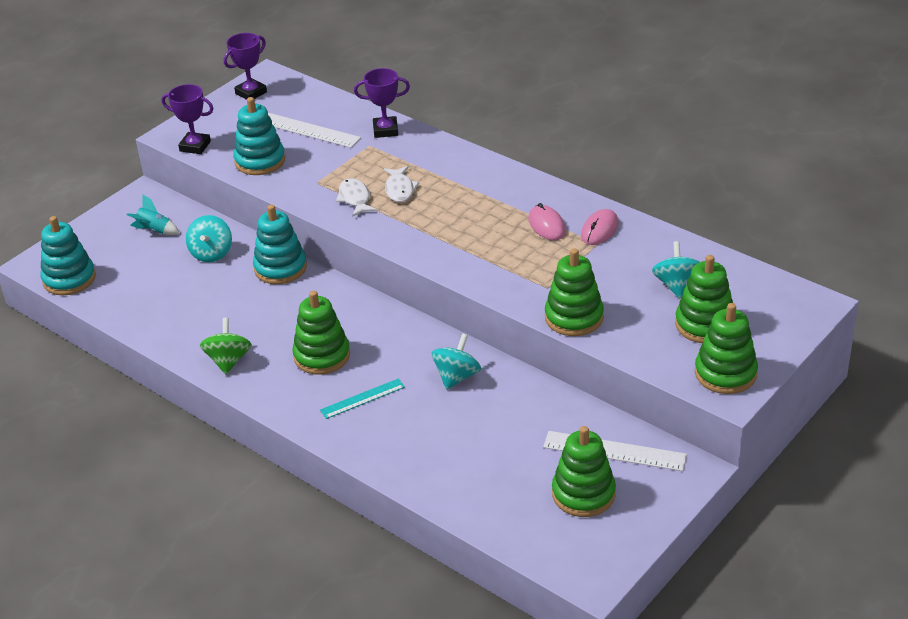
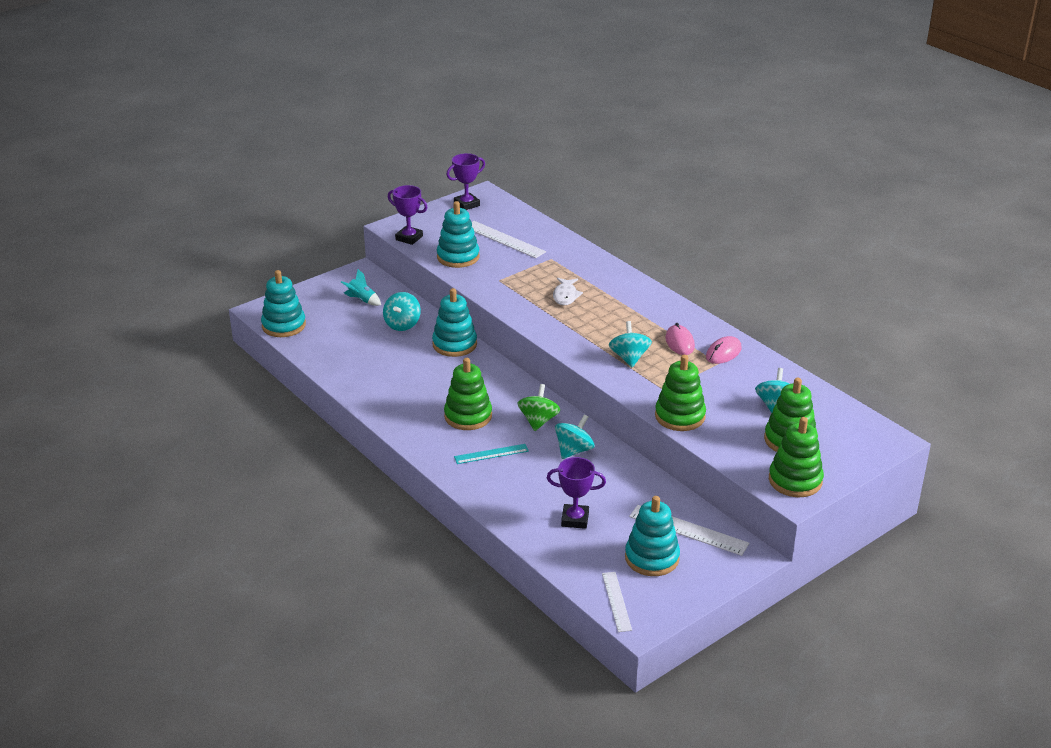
camera: 10 degrees right, 5 degrees down
green spinning top [200,318,252,374] -> green spinning top moved to [518,384,560,431]
white fish [336,178,377,217] -> none
purple trophy [354,68,410,138] -> purple trophy moved to [547,457,606,529]
green stacking toy [552,426,616,517] -> turquoise stacking toy [625,496,680,576]
none -> white ruler [602,572,632,632]
none -> turquoise spinning top [609,321,652,367]

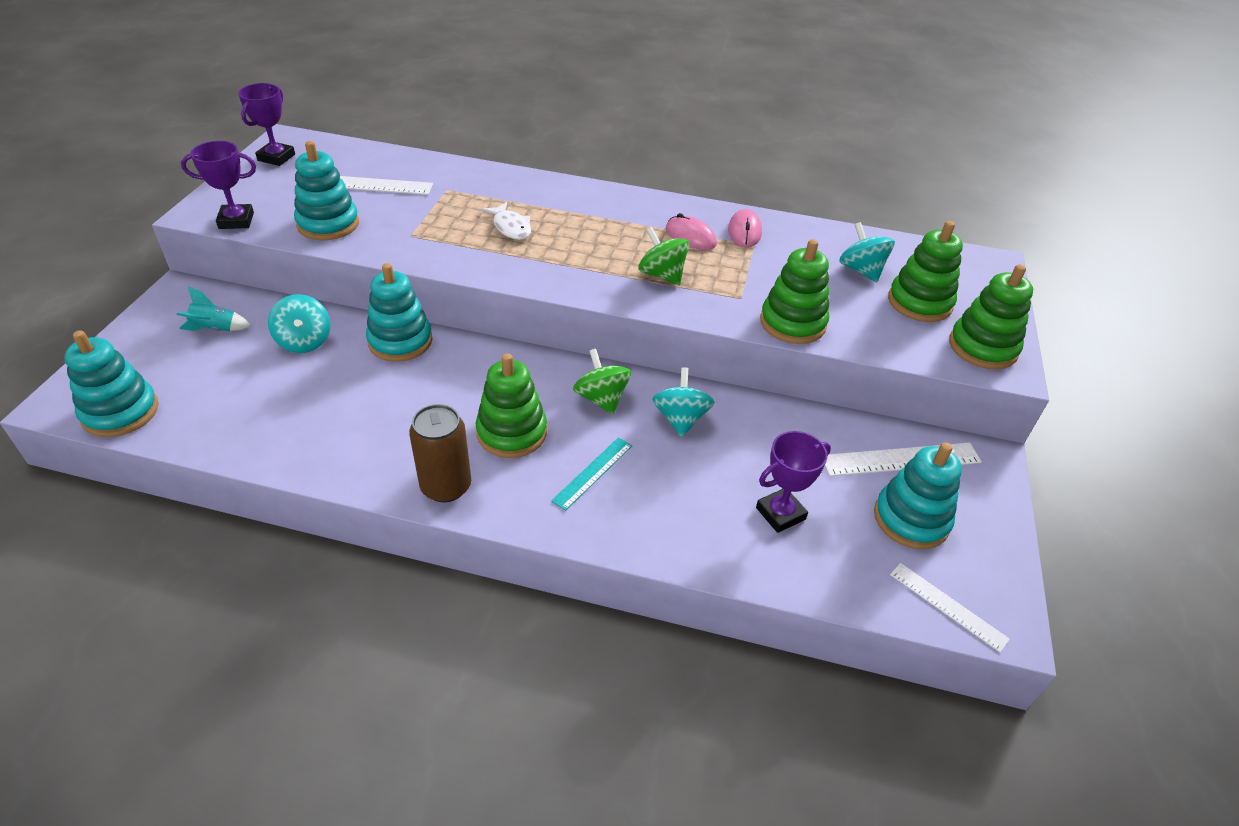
camera: 40 degrees left, 10 degrees up
turquoise spinning top [609,321,652,367] -> green spinning top [638,227,689,285]
none -> brown can [409,404,471,502]

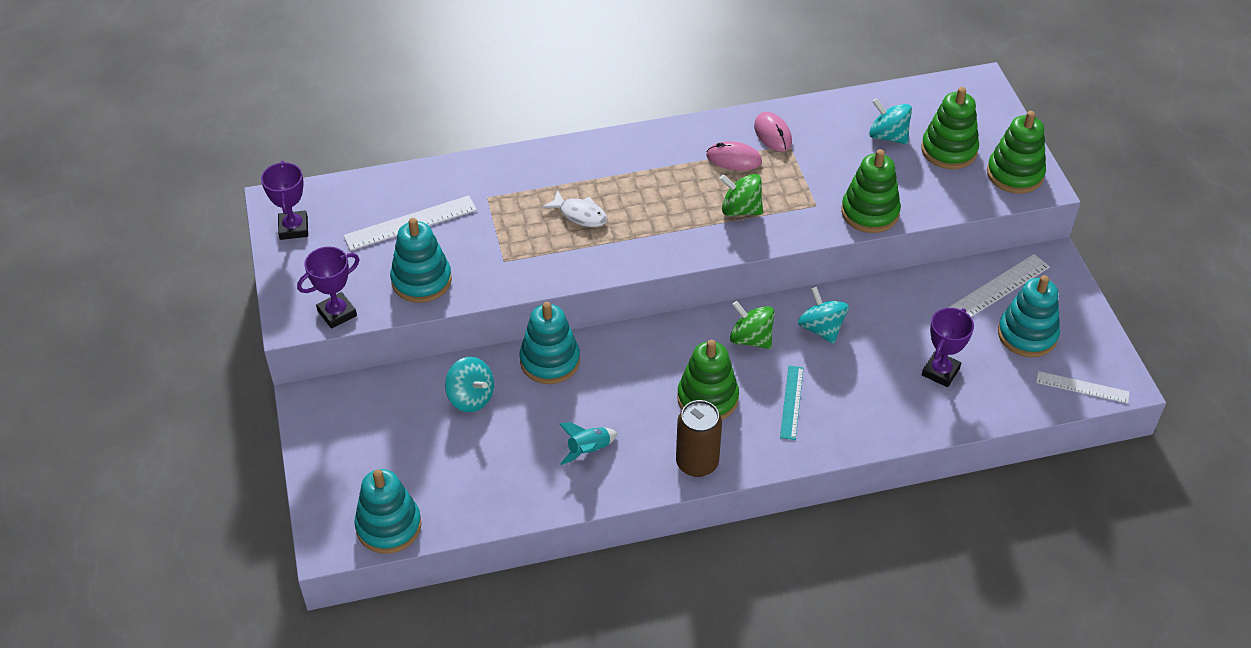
camera: 25 degrees left, 5 degrees up
turquoise rocket [176,287,251,331] -> turquoise rocket moved to [559,422,617,465]

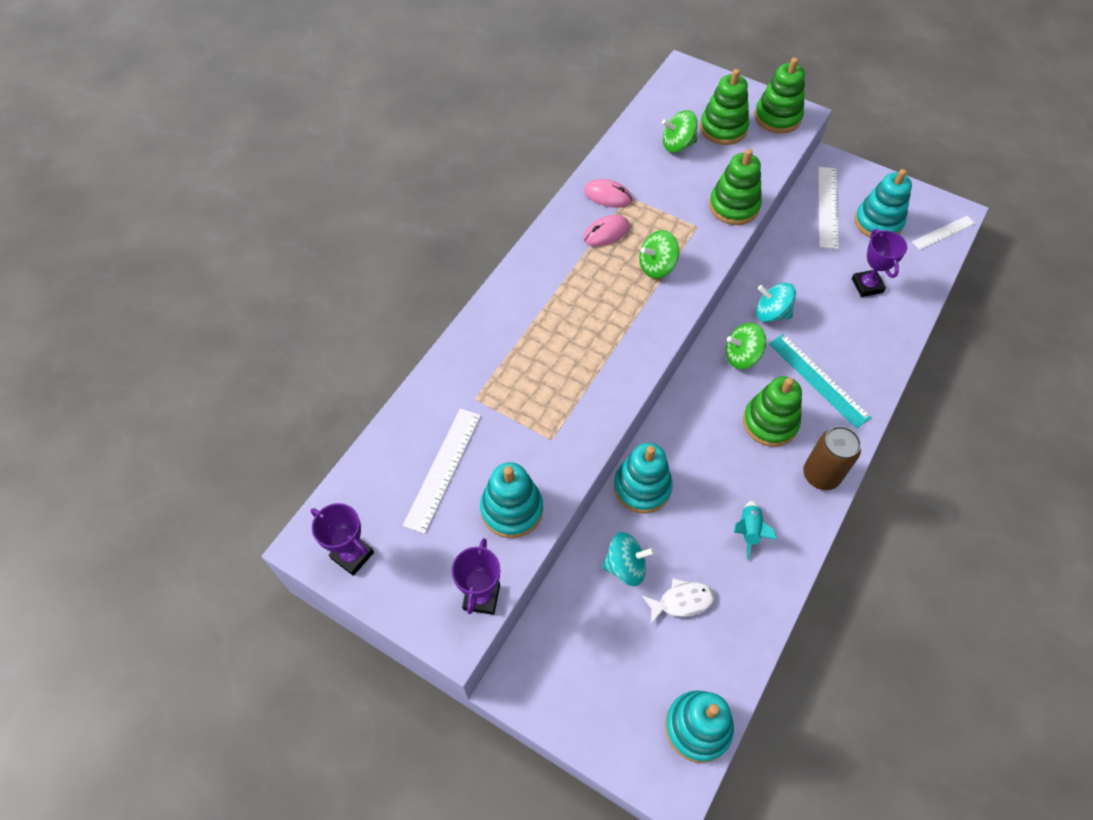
camera: 45 degrees left, 10 degrees up
white fish [542,190,607,227] -> white fish moved to [642,578,715,624]
turquoise ruler [780,366,804,440] -> turquoise ruler [769,334,871,429], size x1.54
turquoise spinning top [869,98,912,144] -> green spinning top [662,110,698,153]

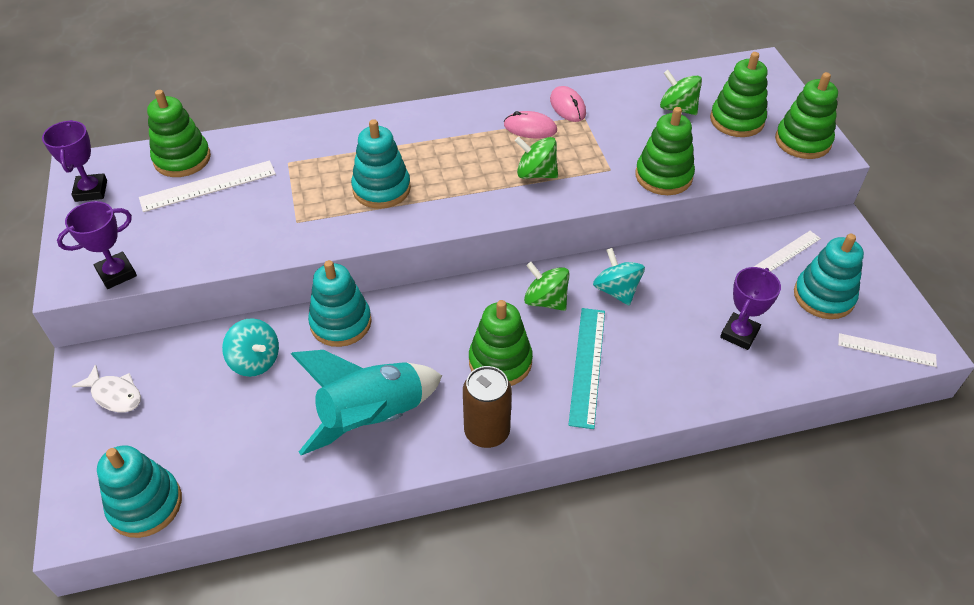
camera: 45 degrees right, 10 degrees down
turquoise stacking toy [480,462,543,538] -> turquoise stacking toy moved to [351,119,411,209]
white fish [642,578,715,624] -> white fish moved to [72,364,141,412]
turquoise rocket [734,501,777,560] -> turquoise rocket [291,350,442,455], size x2.25
white ruler [818,167,839,249] -> white ruler [754,231,821,272], size x0.65
none -> green stacking toy [147,90,211,177]

